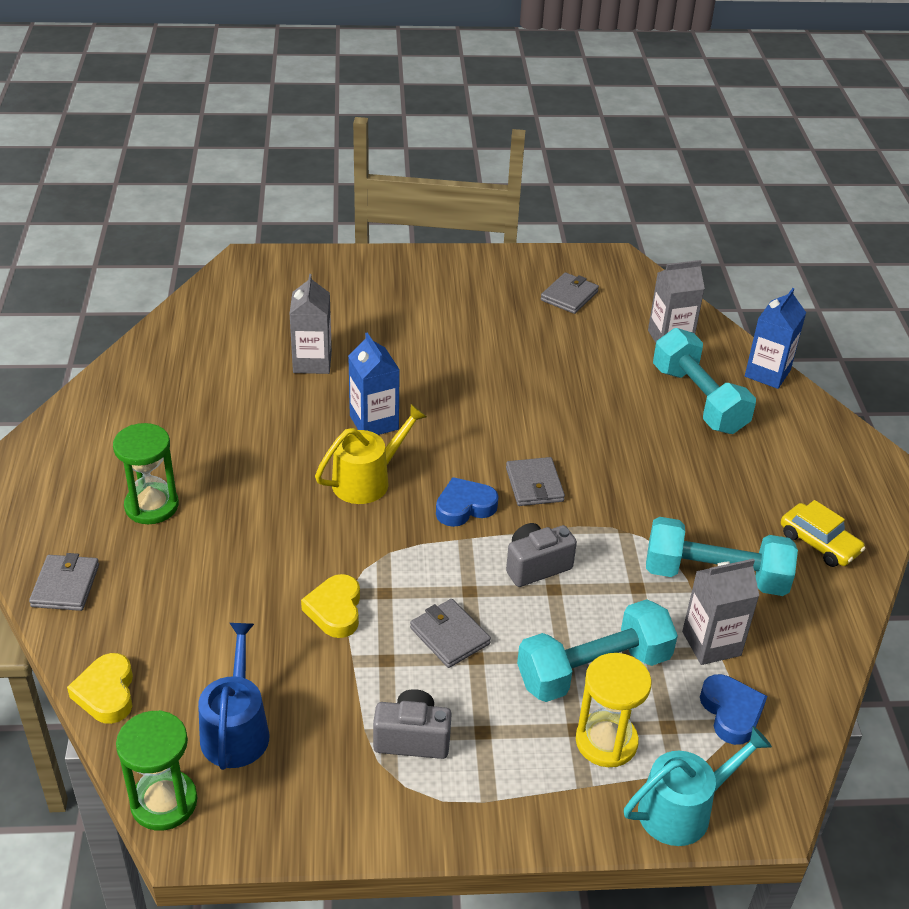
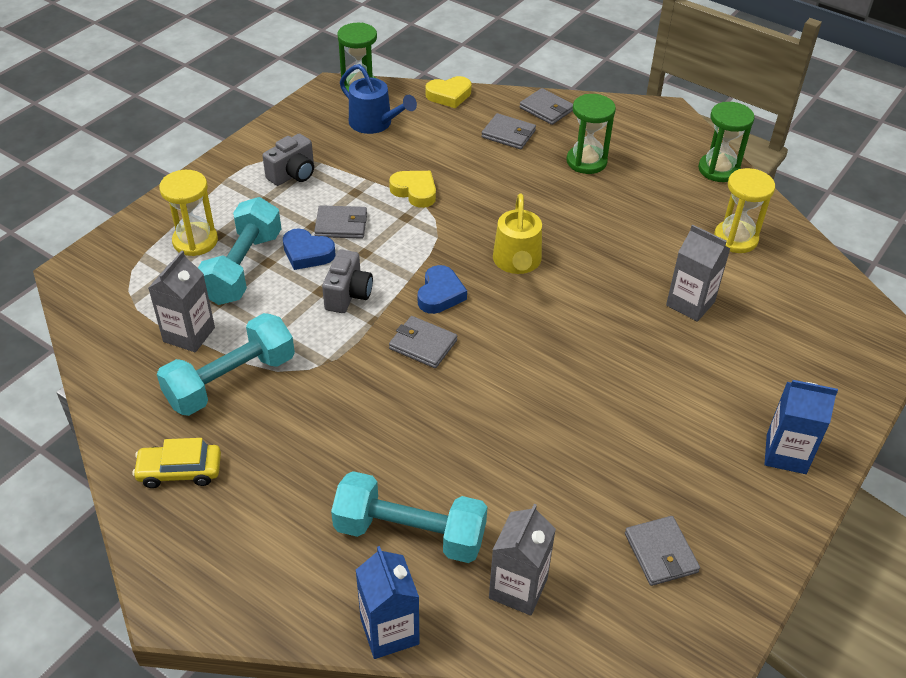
camera: 130 degrees right, 5 degrees up
yellow heart [67,653,133,724] -> yellow heart turned 135 degrees clockwise [426,76,472,108]
blue carton [348,332,400,435] -> blue carton moved to [764,380,838,474]
turquoise watering can [624,726,772,846] -> none
blue heart [700,674,767,745] -> blue heart moved to [283,228,336,270]
none -> grey wallet [482,113,536,149]
none -> green hourglass [698,102,755,182]
none -> yellow hourglass [714,168,775,253]

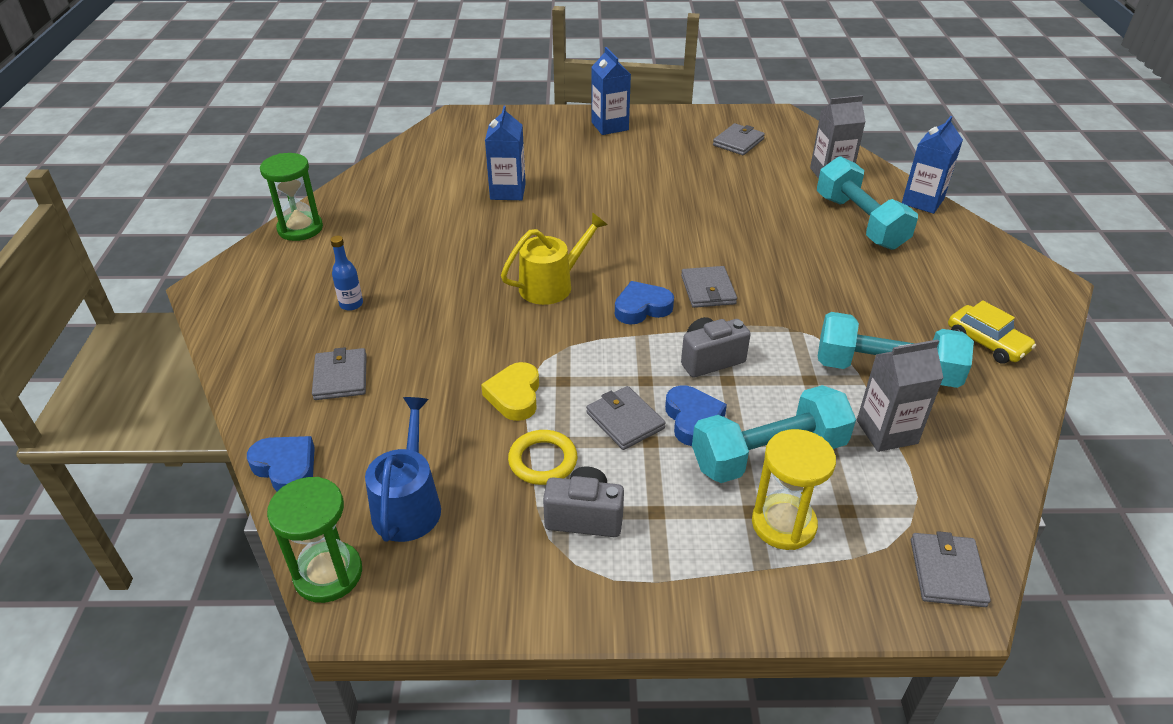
camera: 125 degrees left, 5 degrees down
yellow heart [426,76,472,108] -> blue heart [247,436,315,491]
grey wallet [519,88,573,125] -> grey wallet moved to [911,531,991,607]
green hourglass [567,94,616,174] -> blue bottle [330,236,363,311]
grey carton [666,224,730,322] -> blue carton [485,106,526,200]
yellow hourglass [714,168,775,253] -> none
none -> yellow ring [508,430,577,485]

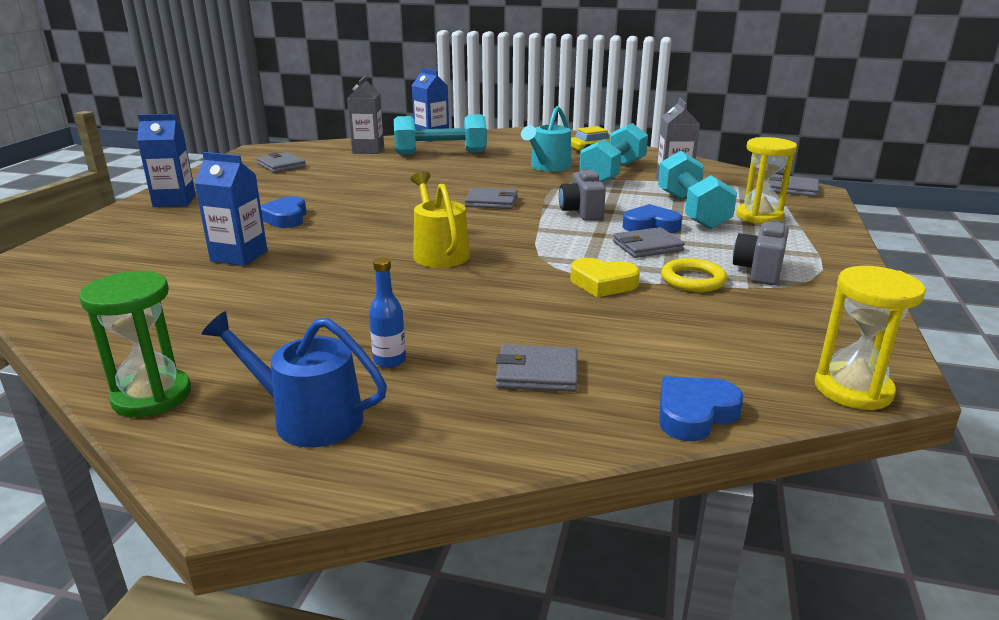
camera: 75 degrees left, 15 degrees down
green hourglass [267,477,362,603] -> yellow hourglass [815,266,926,410]
blue watering can [365,397,441,542] -> blue watering can moved to [202,311,387,447]
blue heart [615,281,674,324] -> blue heart moved to [261,196,307,228]
none -> turquoise watering can [521,106,572,172]

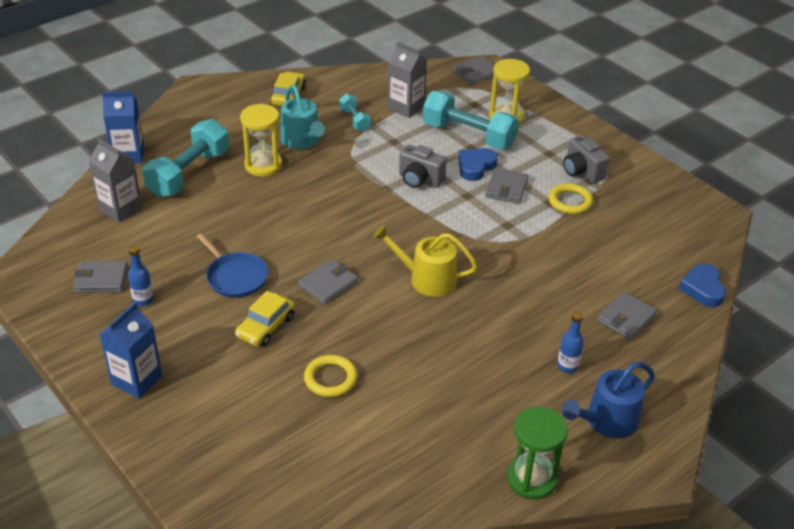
camera: 55 degrees left, 15 degrees up
blue carton [194,152,268,266] -> yellow ring [304,355,358,397]
blue heart [261,196,307,228] -> yellow car [235,291,295,346]
grey wallet [465,187,517,209] -> grey wallet moved to [298,259,358,305]
yellow heart [570,258,640,297] -> none
turquoise dumbbell [579,123,648,182] -> turquoise dumbbell [339,93,371,132], size x0.51
yellow hourglass [815,266,926,410] -> yellow hourglass moved to [240,104,282,177]
none -> blue bottle [128,245,154,306]
none -> blue pan [196,233,268,298]

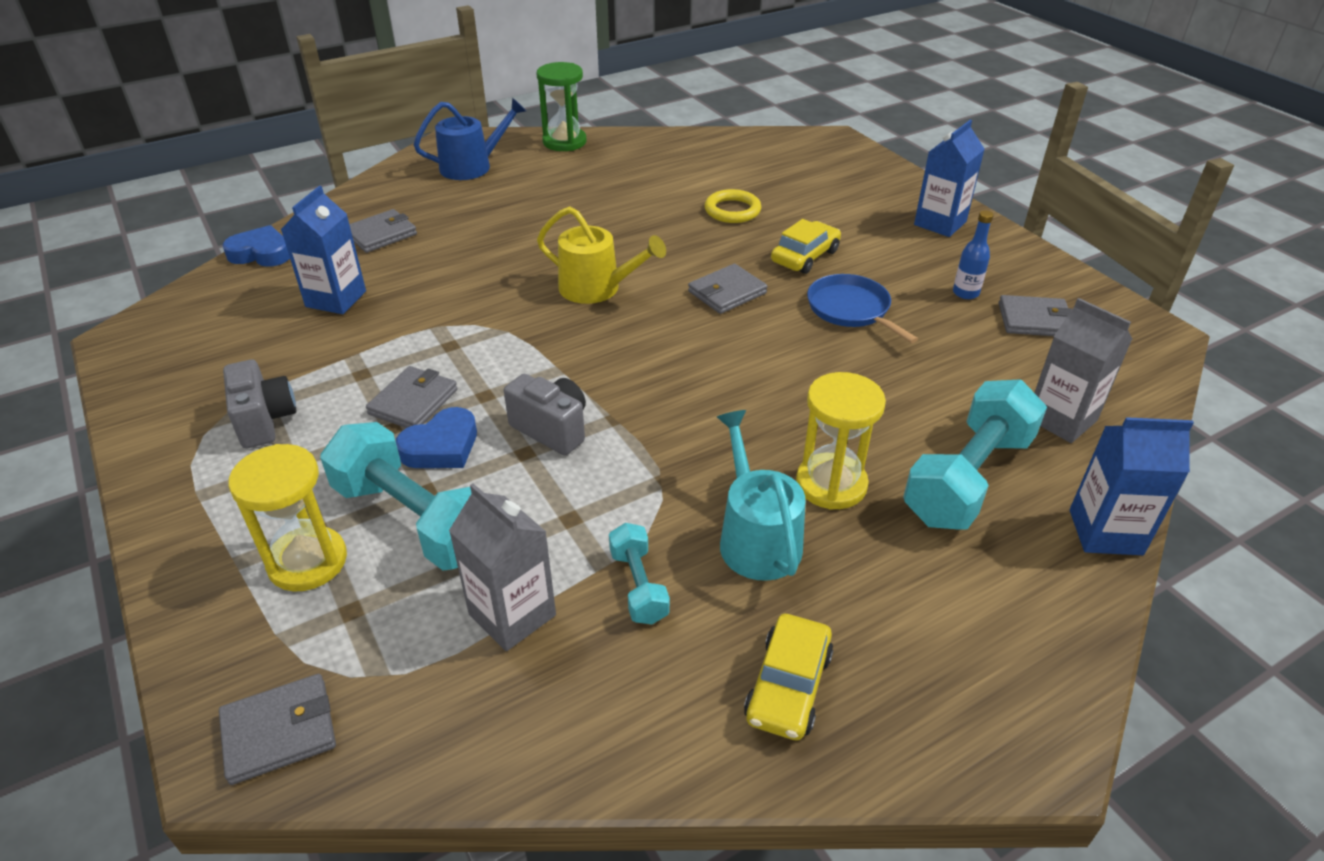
camera: 170 degrees left, 0 degrees up
yellow ring [548,183,593,214] -> none
blue bottle [557,311,584,373] -> none
blue heart [679,263,726,307] -> blue heart turned 90 degrees counterclockwise [222,225,290,267]
none -> blue carton [281,186,366,314]

